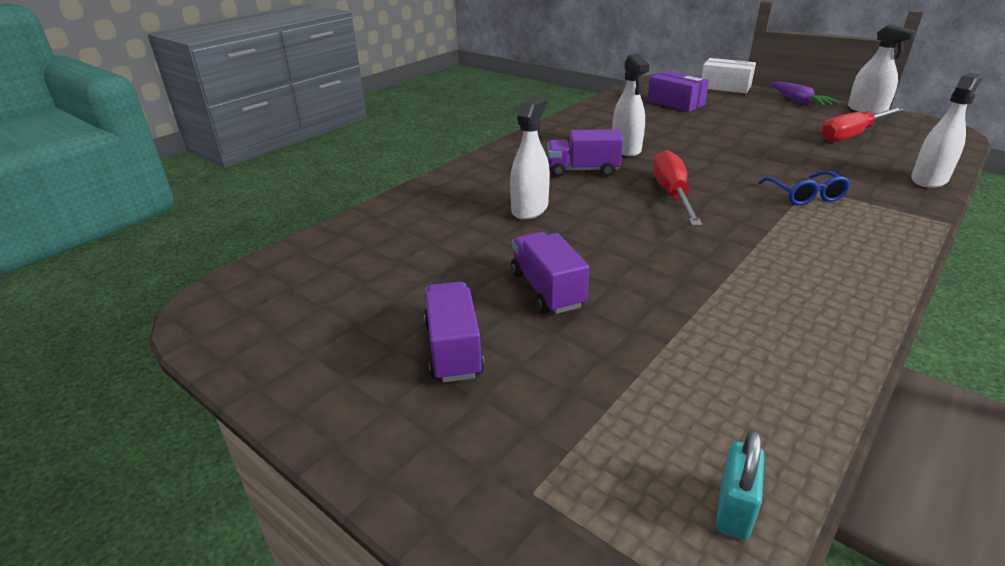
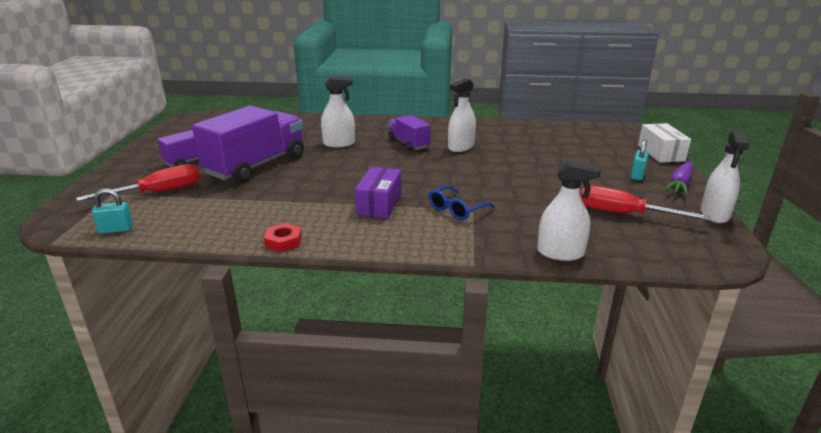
camera: 55 degrees right, 5 degrees down
purple truck [511,232,589,314] -> purple truck [192,105,304,183], size x1.90
purple box [648,71,709,112] -> purple box moved to [355,167,401,218]
red screwdriver [653,150,702,226] -> red screwdriver moved to [76,164,200,202]
none -> red nut [264,223,302,252]
none -> turquoise padlock [631,139,649,180]

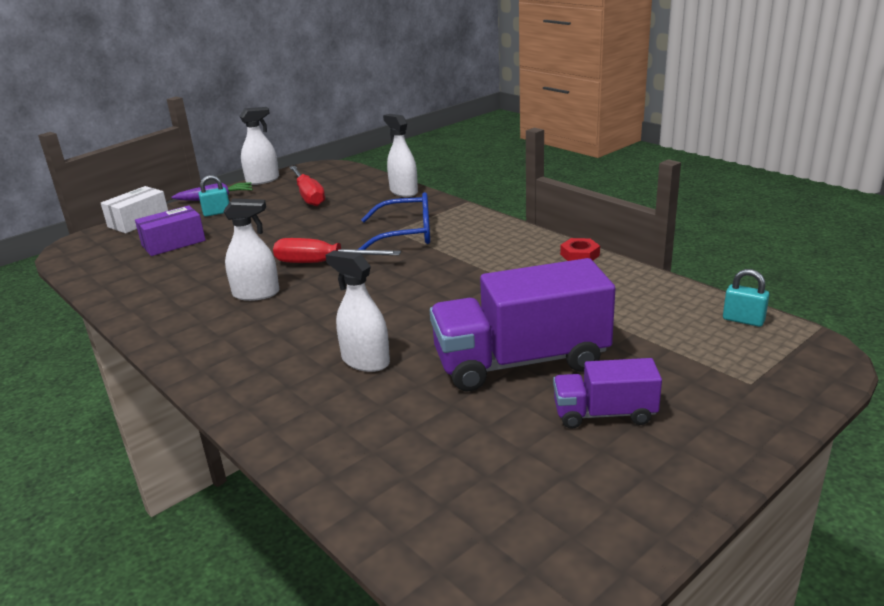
camera: 135 degrees left, 0 degrees up
red screwdriver [76,164,200,202] -> red screwdriver moved to [273,238,401,263]
purple box [355,167,401,218] -> purple box moved to [135,205,206,256]
purple truck [388,115,431,151] -> none
blue glasses [429,186,495,220] -> blue glasses [357,192,430,250], size x1.55

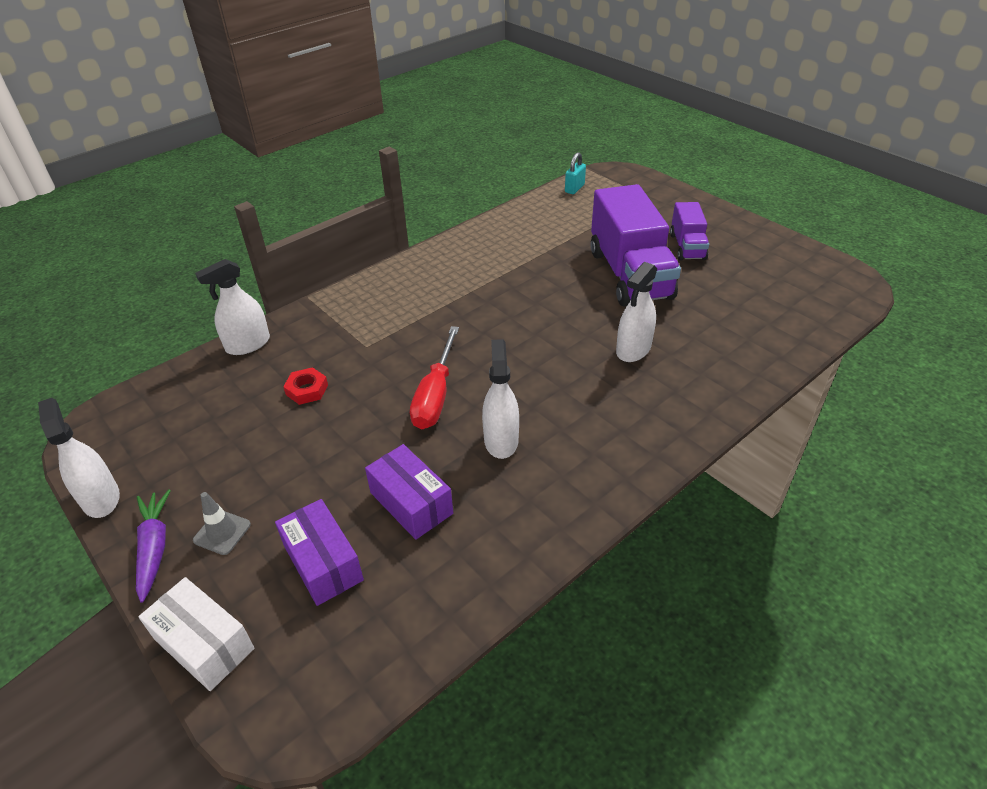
camera: 90 degrees left, 15 degrees up
turquoise padlock [198,175,229,217] -> grey traffic cone [193,492,251,555]
red screwdriver [289,166,325,206] -> none
blue glasses [357,192,430,250] -> none
red nut [560,238,600,261] -> red nut moved to [283,367,328,405]
none -> purple box [365,444,453,540]

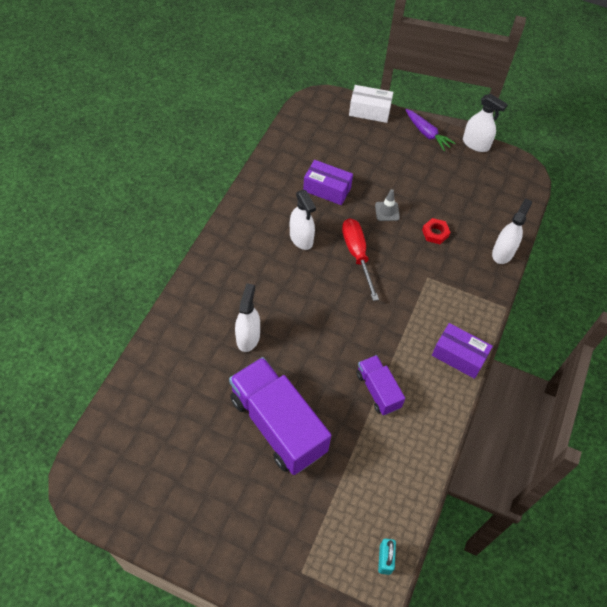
camera: 150 degrees right, 15 degrees up
grey traffic cone [193,492,251,555] -> grey traffic cone moved to [375,189,400,221]
purple box [275,499,364,606] -> purple box moved to [432,323,493,379]
purple truck [670,202,709,261] -> purple truck moved to [356,355,405,415]

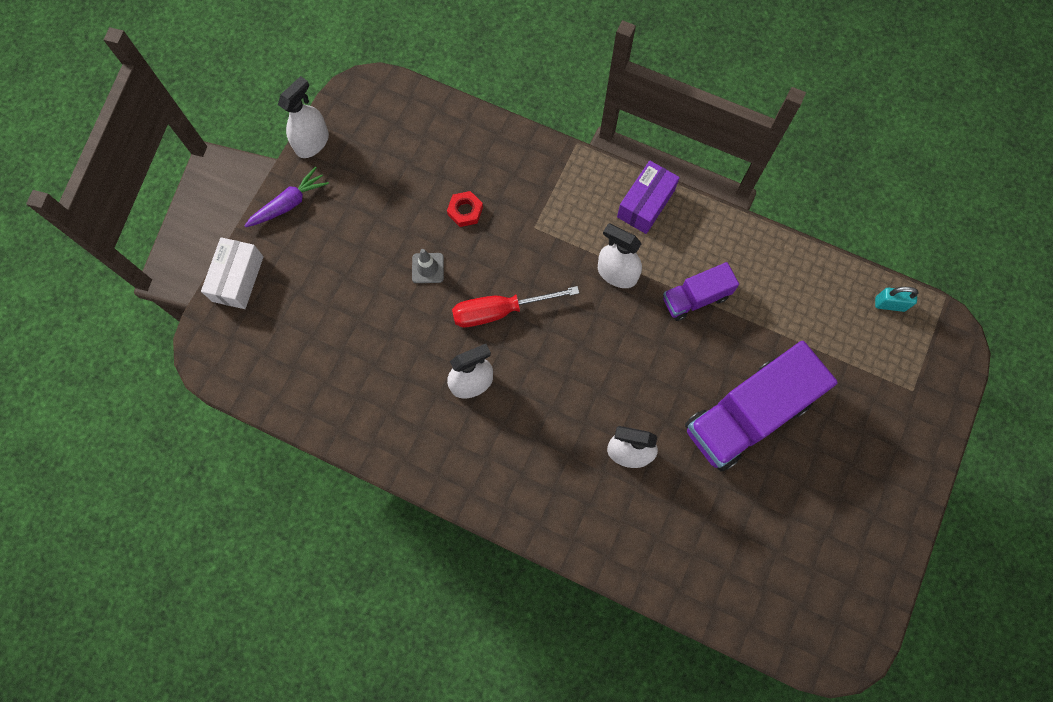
camera: 85 degrees left, 15 degrees up
purple box [303,160,353,205] -> none
white spray bottle [492,198,532,264] -> white spray bottle moved to [598,224,642,288]

